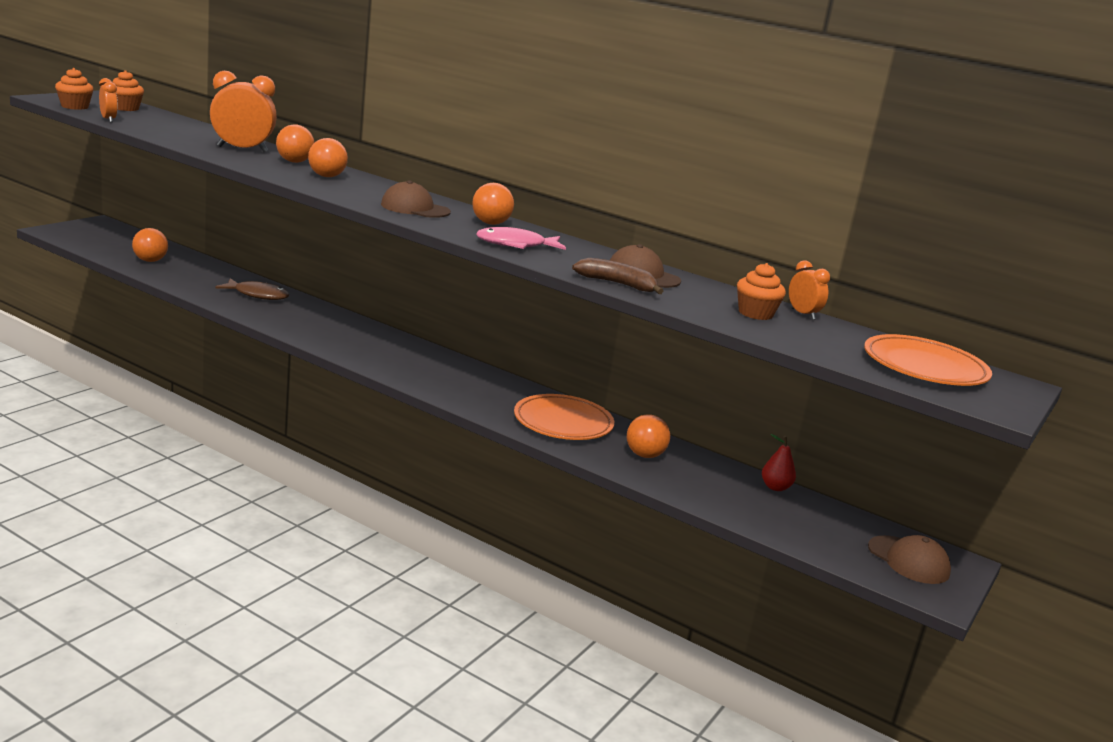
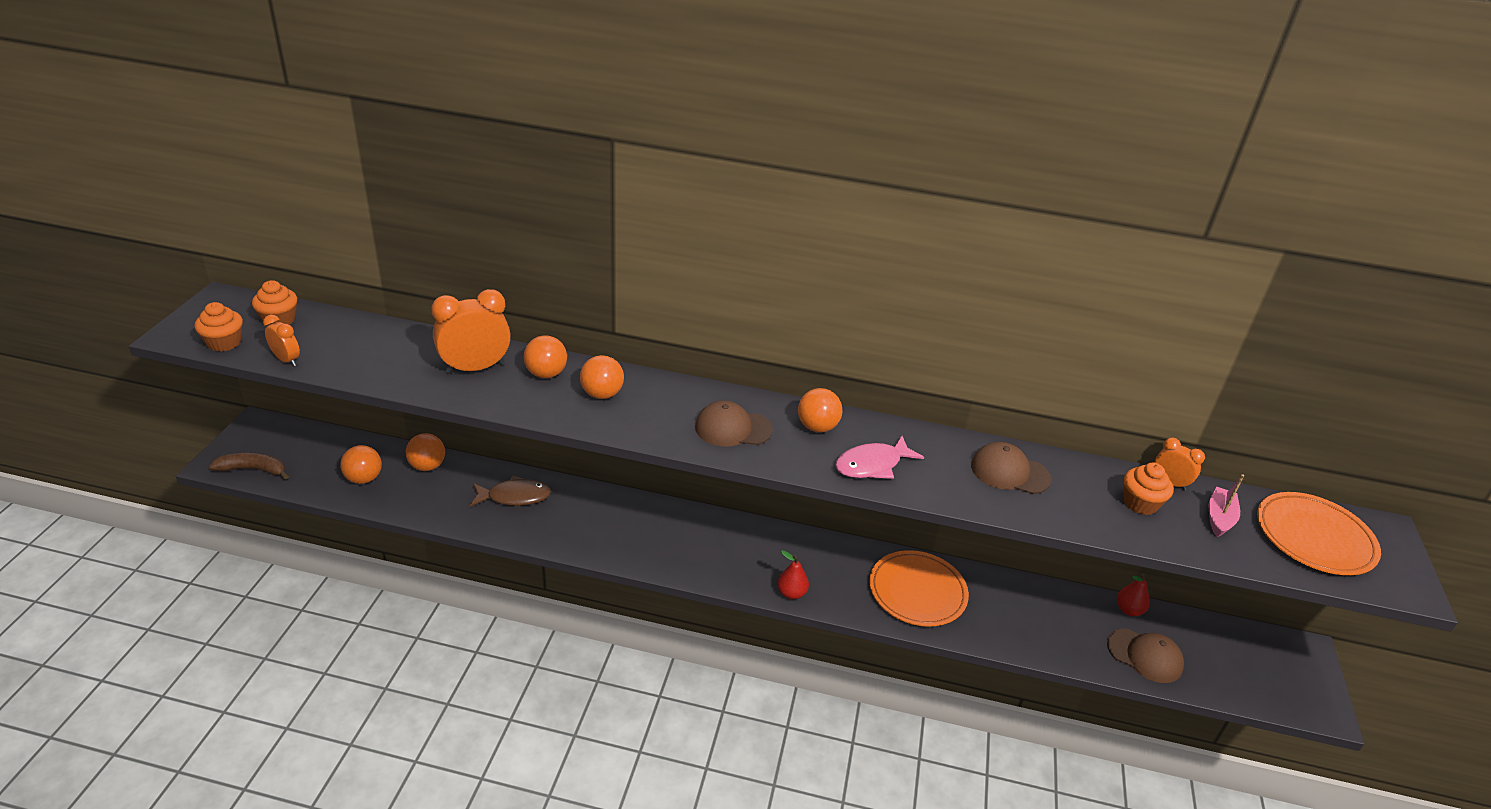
camera: 20 degrees left, 15 degrees up
brown banana [572,258,663,294] -> brown banana moved to [209,453,289,480]
orange ball [627,414,670,458] -> orange ball moved to [406,433,445,471]
brown cap [868,535,951,584] -> brown cap moved to [1107,628,1184,683]
none -> red pear [777,550,809,599]
none -> pink boat [1208,474,1244,537]

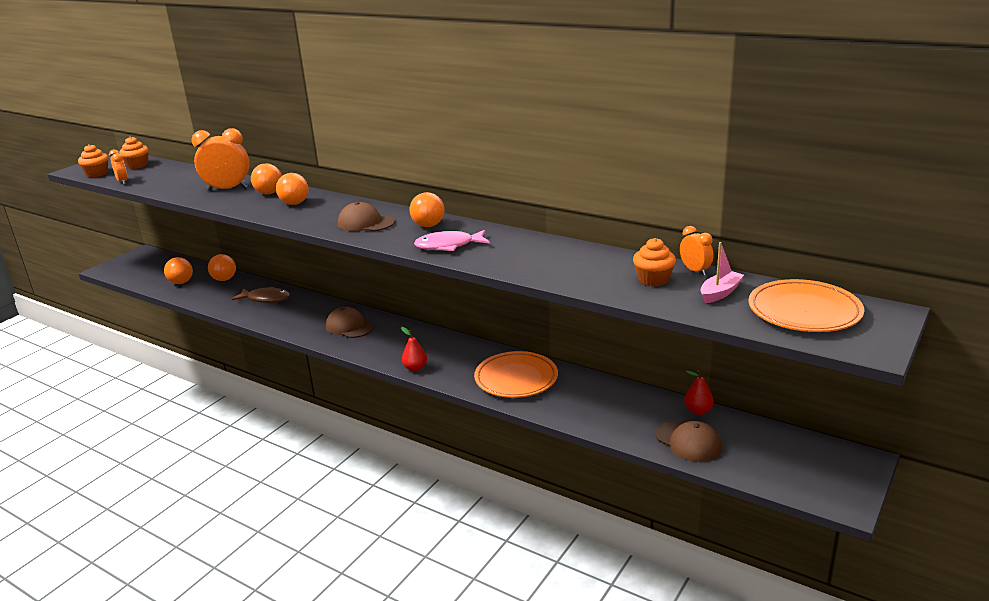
camera: 25 degrees right, 10 degrees down
brown banana [209,453,289,480] -> none
brown cap [971,442,1051,494] -> brown cap moved to [326,306,374,338]

